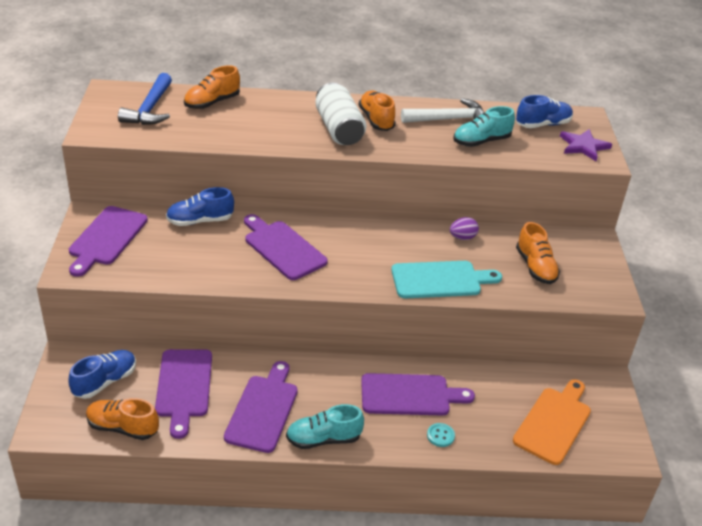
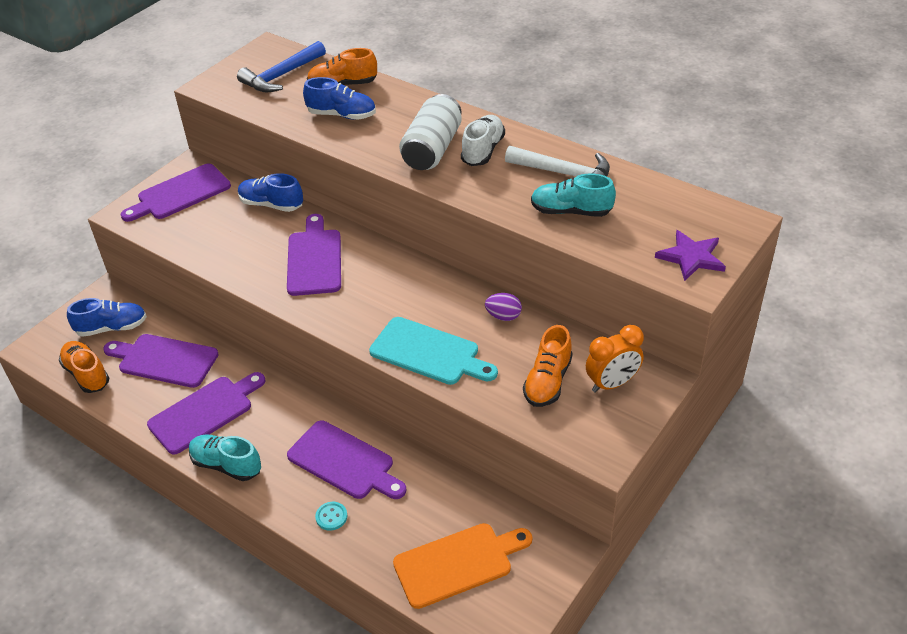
camera: 40 degrees right, 5 degrees up
purple cutting board [155,349,212,439] -> purple cutting board turned 75 degrees clockwise [103,334,219,388]
orange shoe [359,91,396,131] -> white shoe [461,115,505,166]
blue shoe [516,95,573,128] -> blue shoe moved to [303,77,376,120]
none -> orange clock [586,325,644,393]

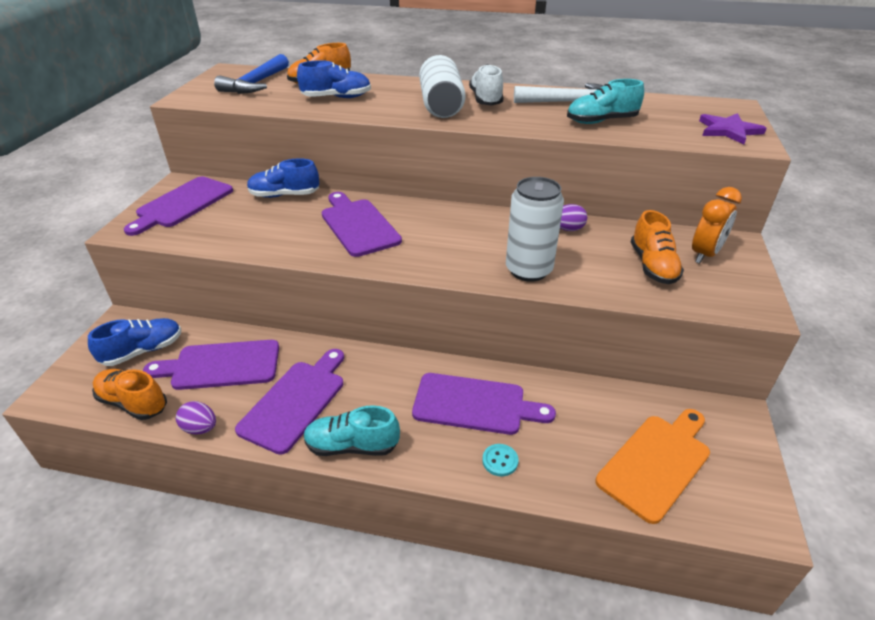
camera: 25 degrees left, 5 degrees down
turquoise cutting board [369,317,498,385] -> white can [506,177,564,282]
none -> purple egg [176,401,216,435]

